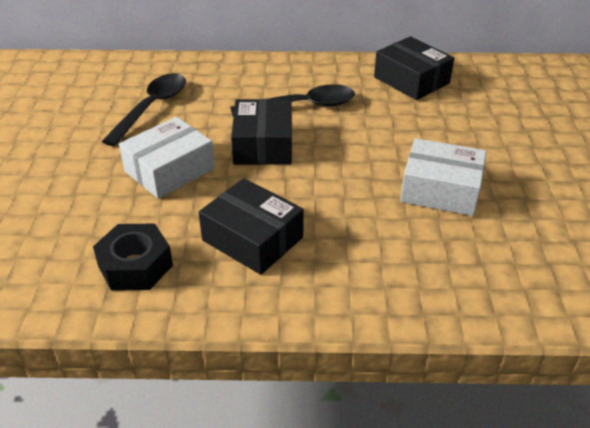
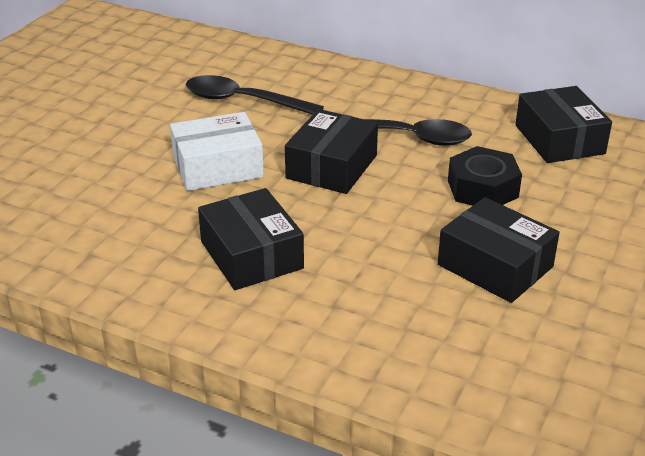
camera: 25 degrees right, 5 degrees down
black nut [93,224,173,291] -> black nut moved to [448,146,522,206]
black spoon [102,73,186,146] -> black spoon turned 120 degrees counterclockwise [186,75,324,115]
white box [400,138,487,216] -> black box [438,197,559,303]

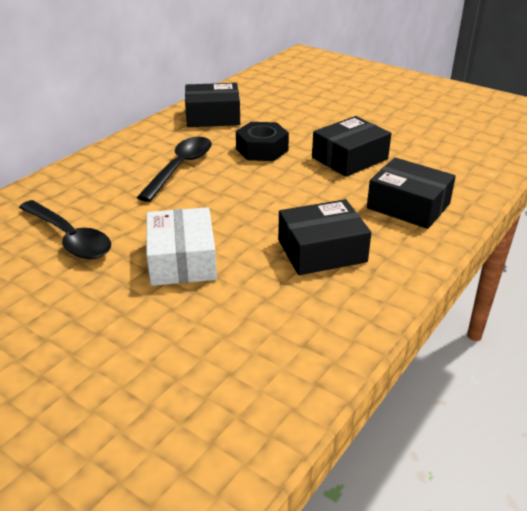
camera: 80 degrees left, 0 degrees up
black spoon [186,75,324,115] -> black spoon turned 75 degrees counterclockwise [19,200,111,259]
black box [285,109,378,194] -> black box moved to [367,157,456,229]

